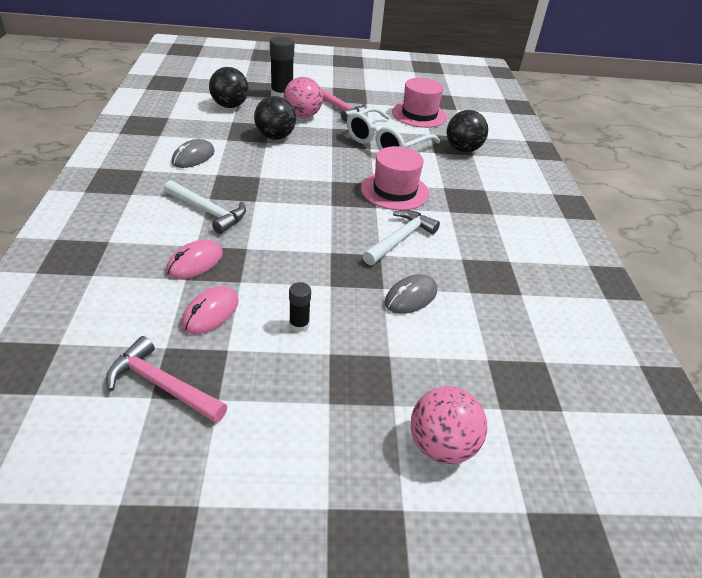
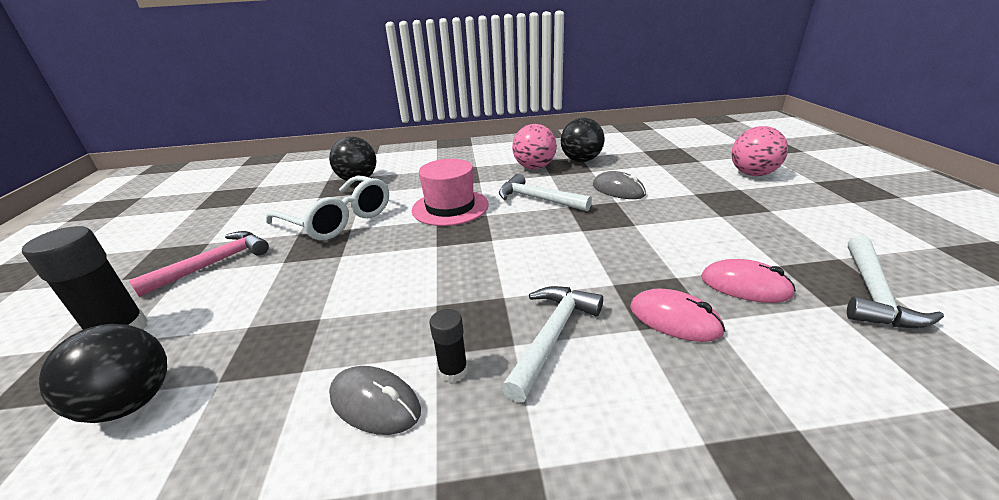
camera: 90 degrees left, 10 degrees down
pink hammer [106,336,227,423] -> white hammer [847,236,944,328]
black ball [254,96,296,140] -> black ball moved to [561,118,605,162]
pink ball [284,77,323,118] -> pink ball moved to [512,124,557,169]
black glue stick [289,282,311,332] -> black glue stick moved to [429,309,468,383]
pink hat [392,78,447,128] -> none

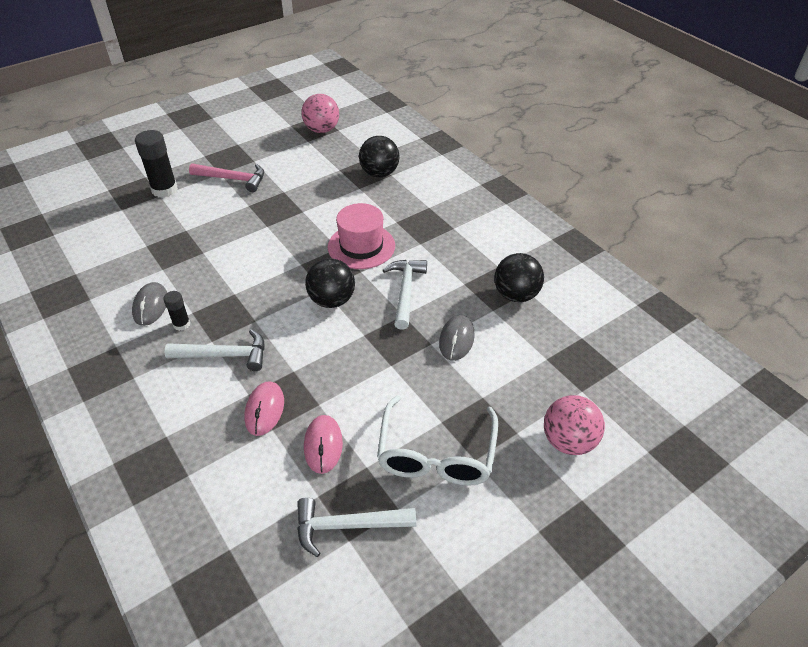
camera: 60 degrees right, 15 degrees up
black ball [39,324,167,423] -> black ball moved to [305,258,355,308]
white glasses [266,175,389,240] -> white glasses moved to [377,395,498,486]
pink ball [512,124,557,169] -> pink ball moved to [301,94,339,133]

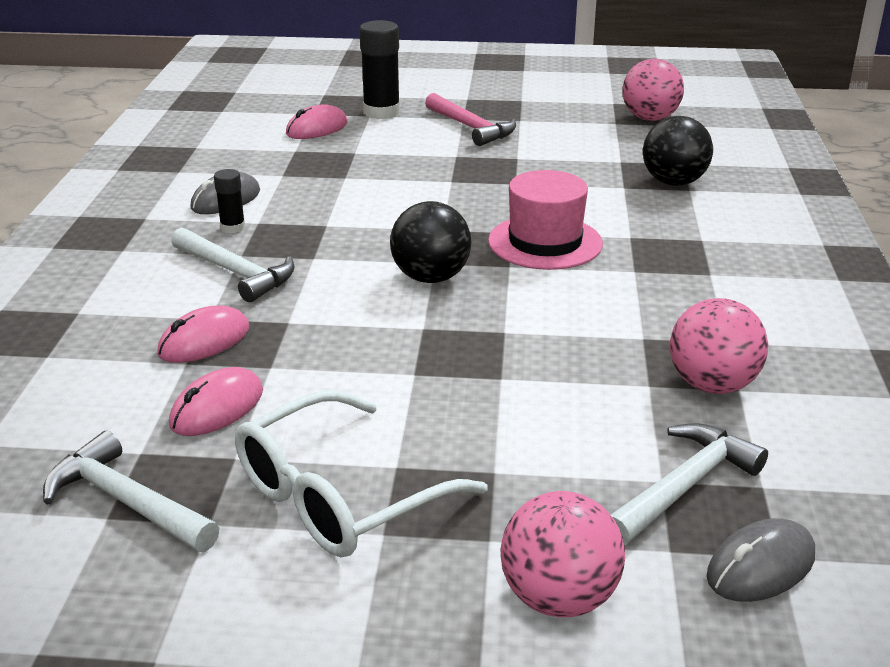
camera: 40 degrees right, 15 degrees down
white hammer [383,260,427,330] -> white hammer moved to [611,423,768,545]
grey mouse [439,315,475,361] -> grey mouse moved to [706,518,815,602]
black ball [495,253,544,302] -> pink ball [670,298,768,394]
none -> pink mouse [286,104,347,139]

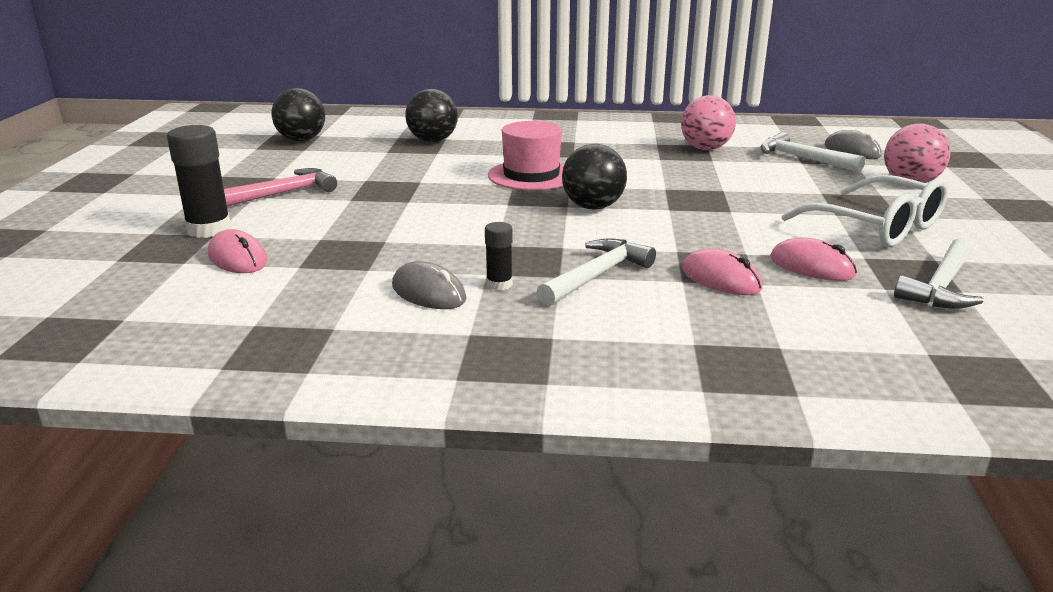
camera: 90 degrees left, 5 degrees down
pink ball [623,59,684,121] -> black ball [271,88,325,141]

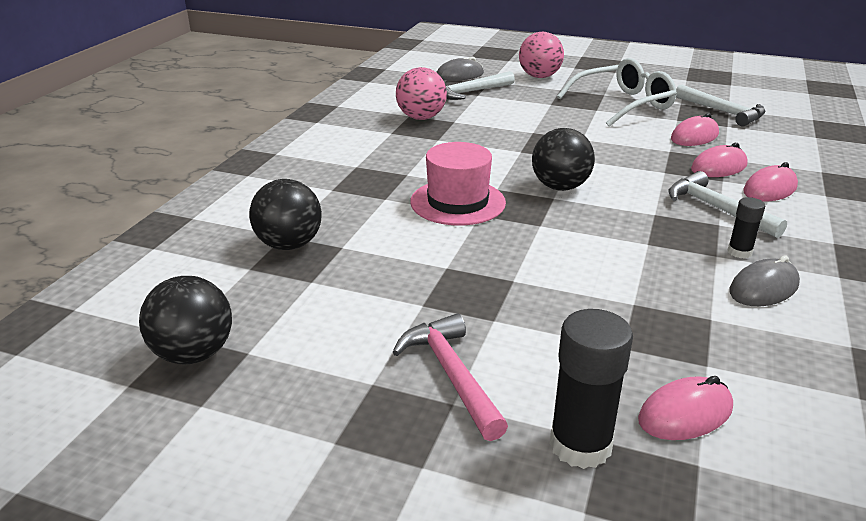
camera: 75 degrees left, 5 degrees up
none -> pink mouse [743,162,798,201]

